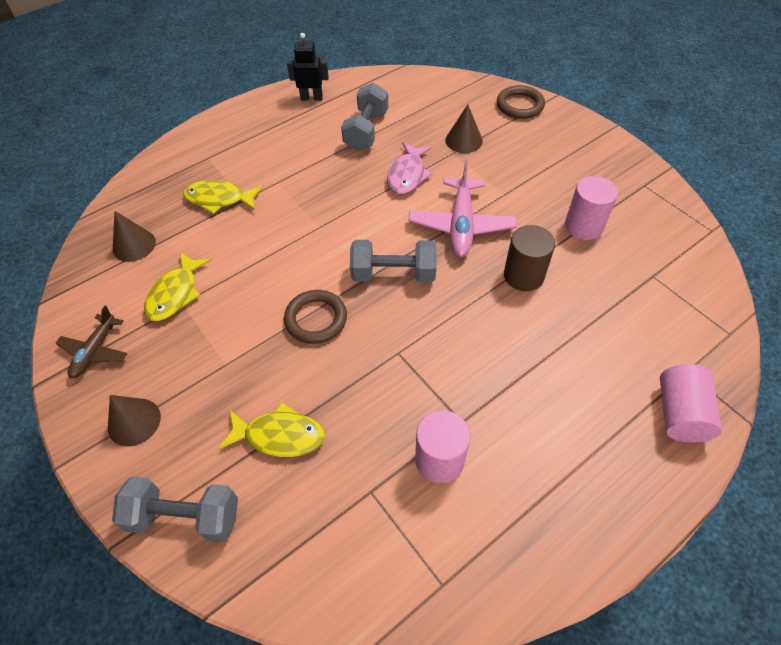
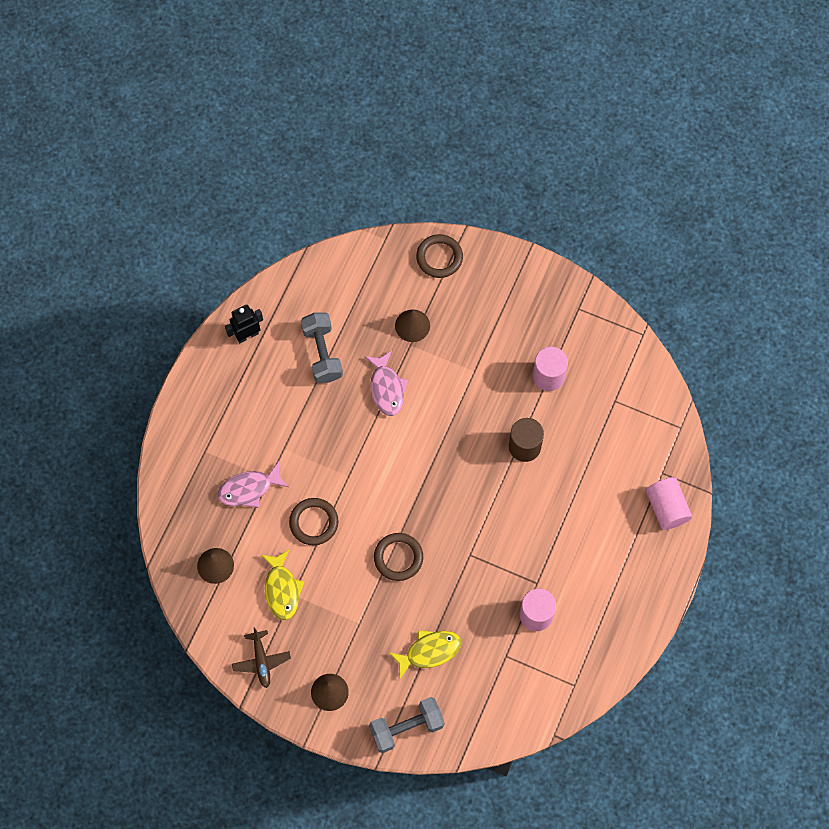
camera: 30 degrees left, 15 degrees up
yellow fish [183,180,263,214] -> pink fish [217,462,288,508]
grey dumbbell [350,240,437,283] -> none
pink plane [408,160,517,257] -> none
none -> brown ring [289,498,338,545]

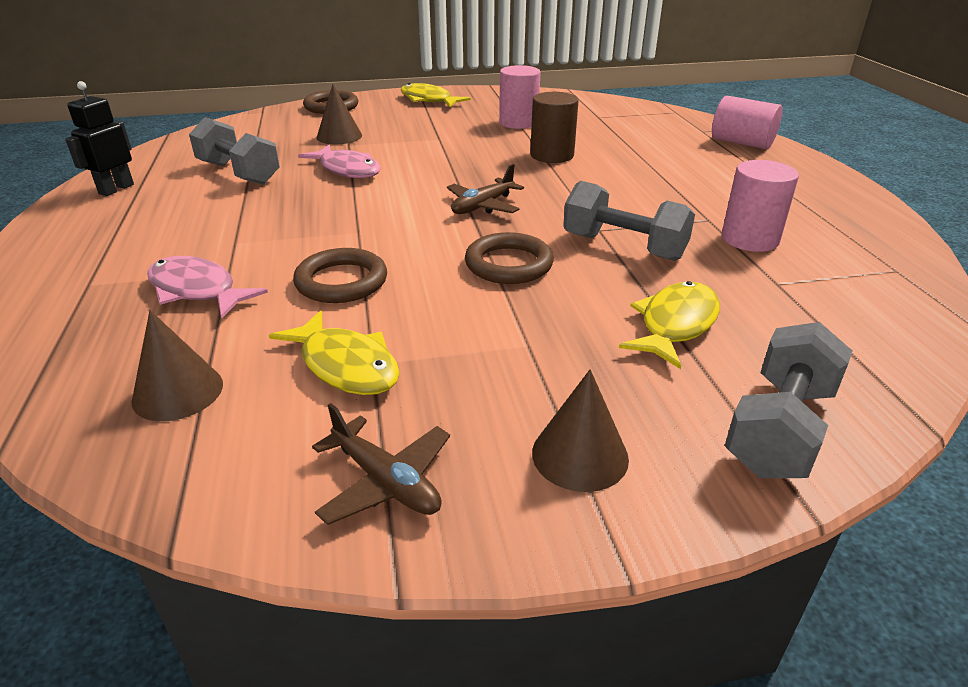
camera: 35 degrees left, 35 degrees down
pink fish [217,462,288,508] -> pink fish turned 90 degrees clockwise [147,256,268,318]
none -> yellow fish [401,83,470,107]
none -> brown plane [447,164,524,214]
none -> grey dumbbell [563,181,695,261]

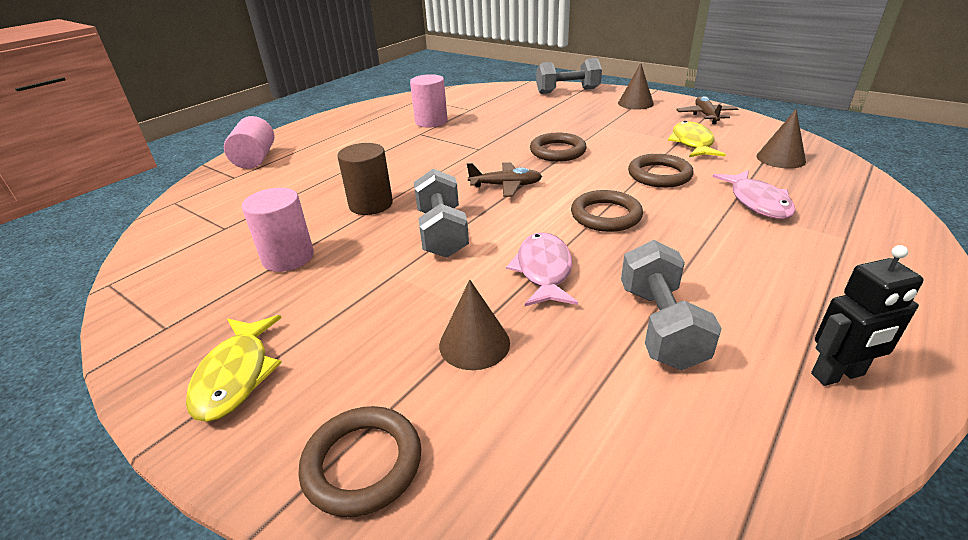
camera: 130 degrees left, 0 degrees up
grey dumbbell [563,181,695,261] -> grey dumbbell moved to [414,169,469,258]
yellow fish [619,281,720,369] -> none
none -> brown ring [571,190,643,232]

